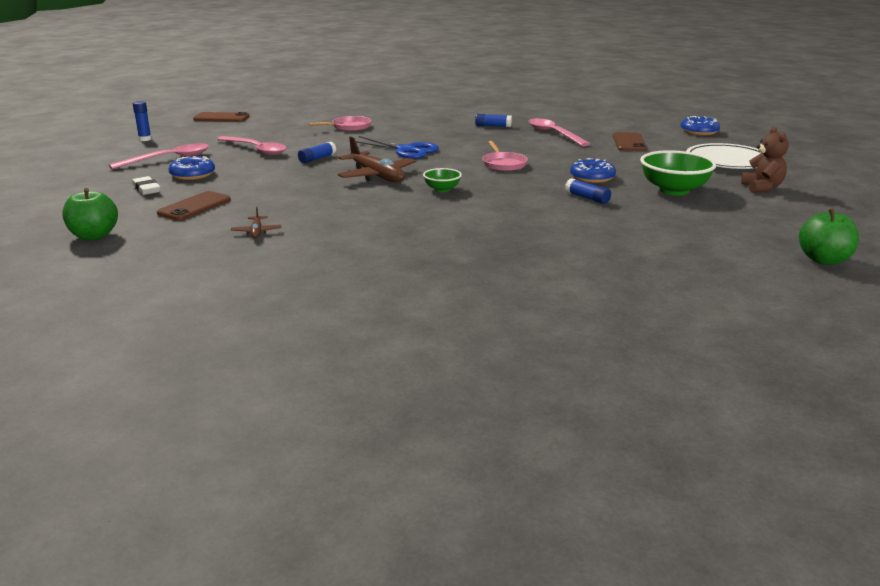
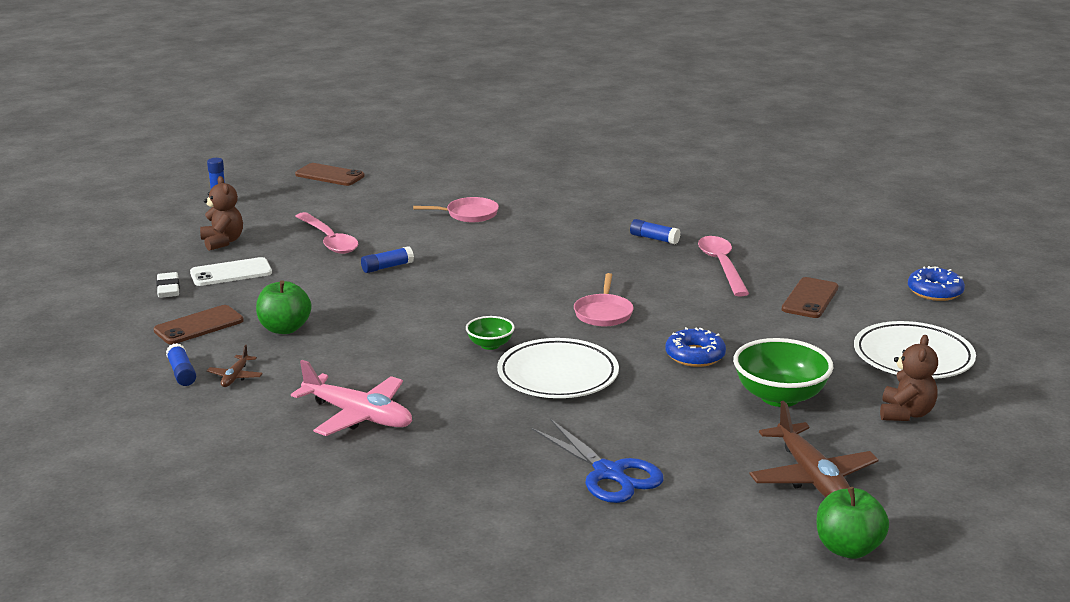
camera: 20 degrees right, 0 degrees up
green apple [62,188,118,240] -> green apple moved to [256,280,311,334]
pink spoon [109,143,209,169] -> brown teddy bear [200,176,243,251]
blue donut [169,156,215,180] -> white phone [190,257,272,286]
brown plane [338,137,416,182] -> brown plane moved to [749,401,879,498]
blue scissors [356,136,439,159] -> blue scissors moved to [532,419,664,503]
blue glue stick [565,178,611,204] -> blue glue stick moved to [166,343,196,386]
none -> pink plane [291,360,412,436]
none -> white plate [497,338,619,398]

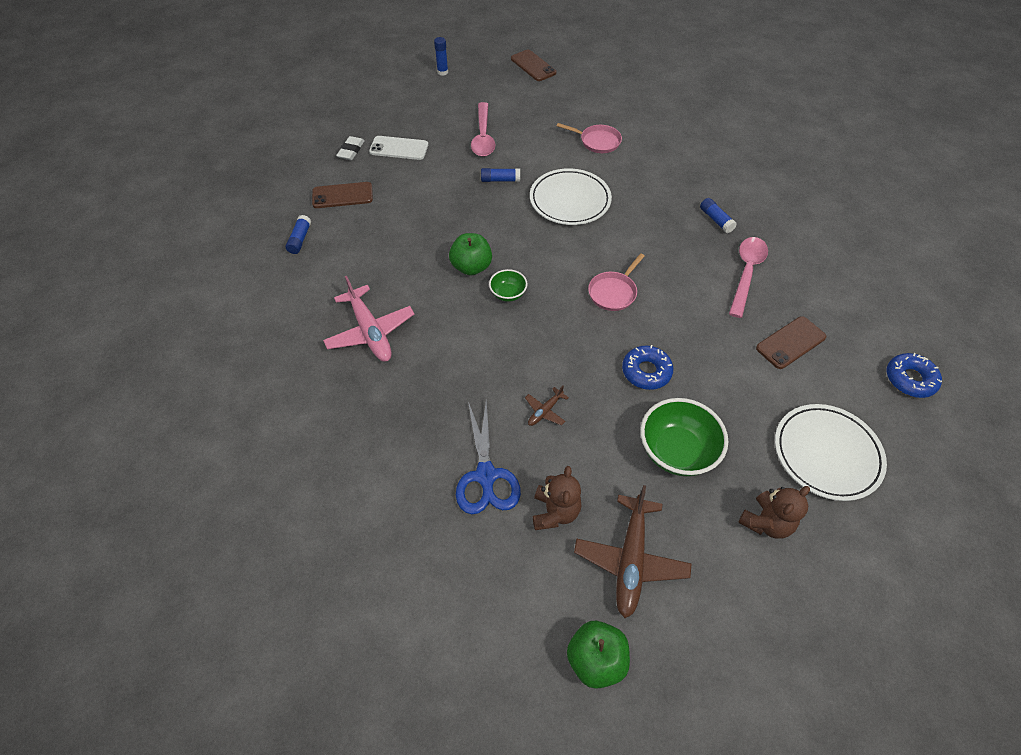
camera: 30 degrees right, 30 degrees up
brown teddy bear [200,176,243,251] -> brown teddy bear moved to [533,466,581,530]
brown plane [207,345,263,387] -> brown plane moved to [525,386,569,426]
green apple [256,280,311,334] -> green apple moved to [449,233,492,276]
white plate [497,338,619,398] -> white plate moved to [530,168,612,225]

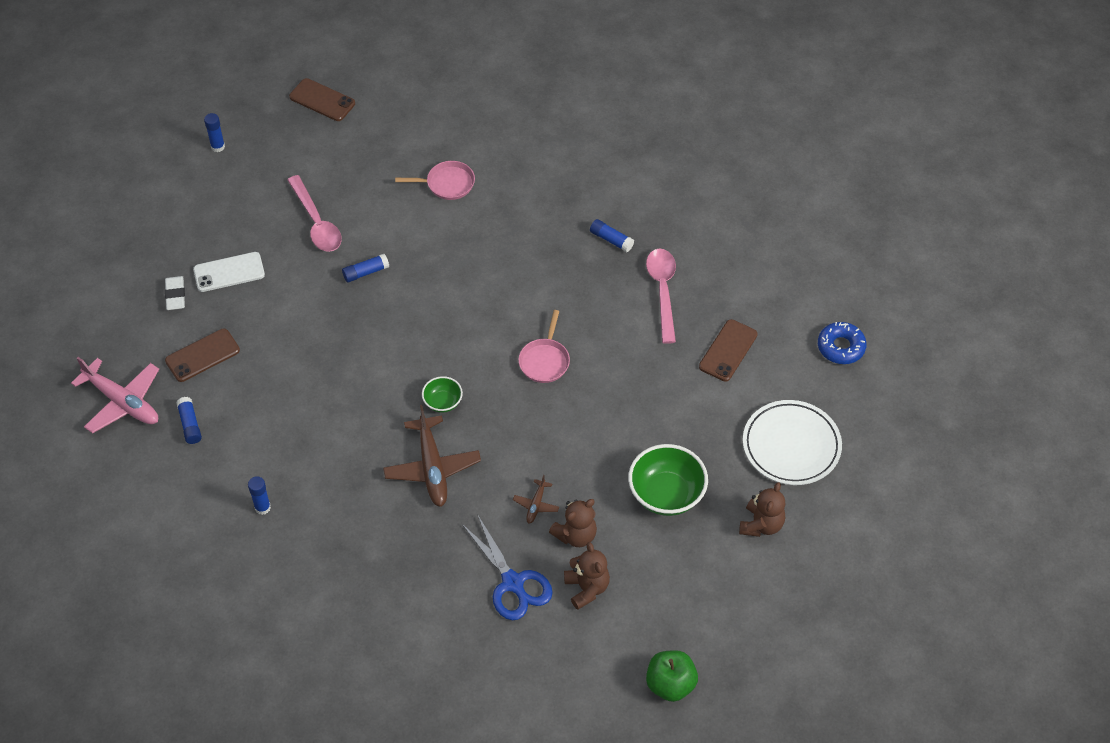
camera: 25 degrees left, 0 degrees up
pink plane [323,276,414,362] -> pink plane moved to [71,357,159,433]
green apple [449,233,492,276] -> none
white plate [530,168,612,225] -> none
brown plane [574,485,691,618] -> brown plane moved to [383,405,481,507]
blue donut [622,345,673,390] -> none
none -> blue glue stick [248,476,271,515]
none -> brown teddy bear [549,499,597,547]

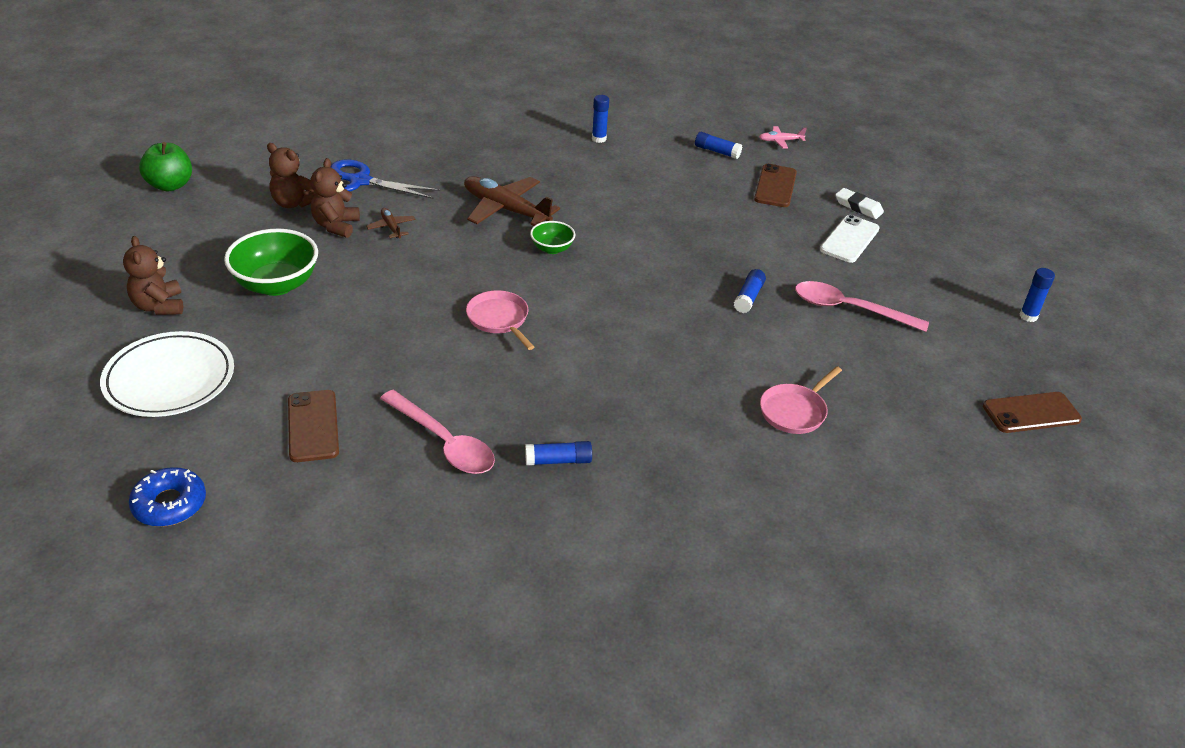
camera: 135 degrees right, 15 degrees down
pink plane [71,357,159,433] -> pink plane [759,126,807,149], size x0.48

